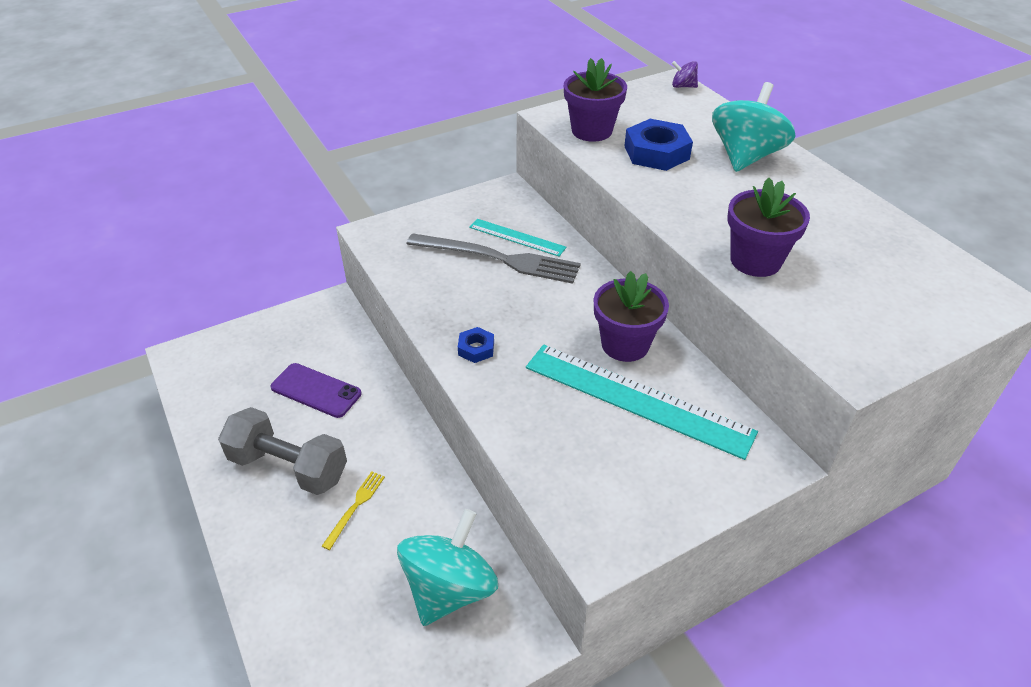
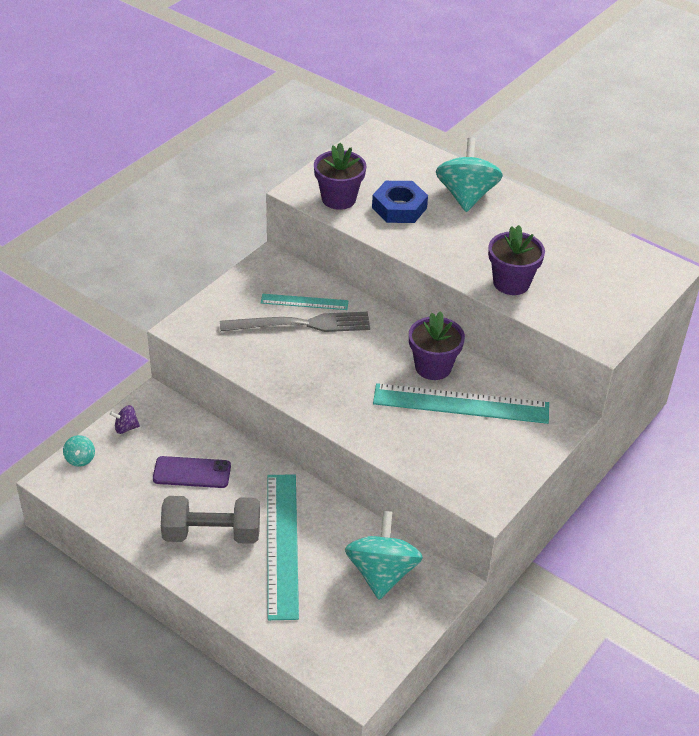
camera: 25 degrees left, 0 degrees up
yellow fork [322,471,385,550] -> turquoise ruler [267,474,299,620]
blue nut [458,327,494,363] -> none
purple spinning top [672,61,698,88] -> purple spinning top moved to [110,405,140,434]
none -> turquoise spinning top [63,435,95,467]

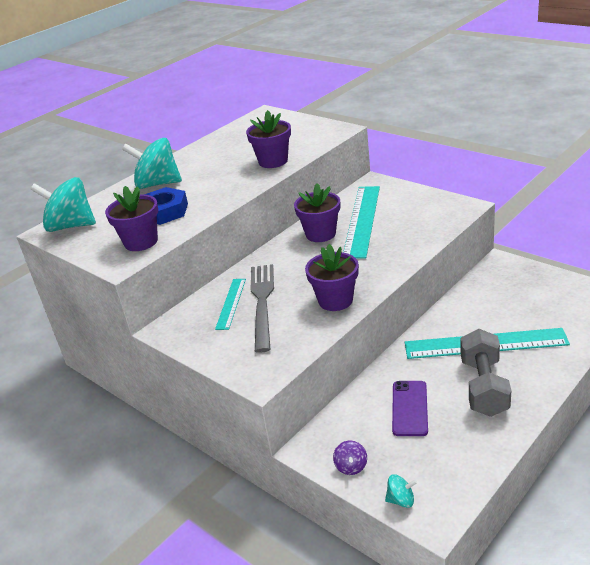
camera: 80 degrees left, 10 degrees down
turquoise spinning top [345,511,423,600] -> turquoise spinning top moved to [30,177,96,232]
none -> purple flower pot [305,244,359,311]

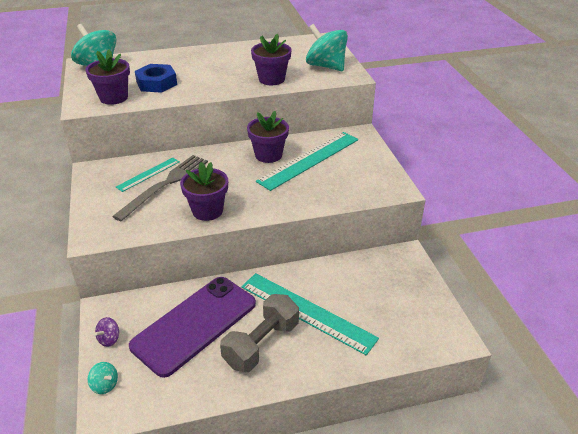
camera: 30 degrees right, 5 degrees up
turquoise spinning top [122,138,182,189] -> turquoise spinning top moved to [306,24,348,71]
purple phone [392,381,428,436] -> purple phone [129,277,256,378], size x1.90

